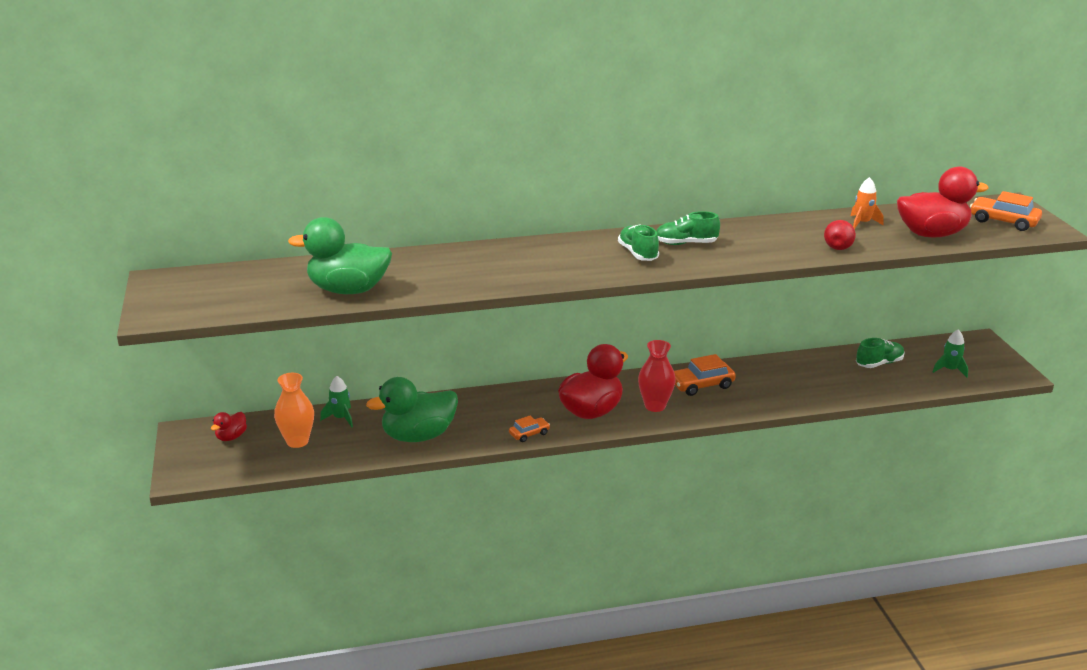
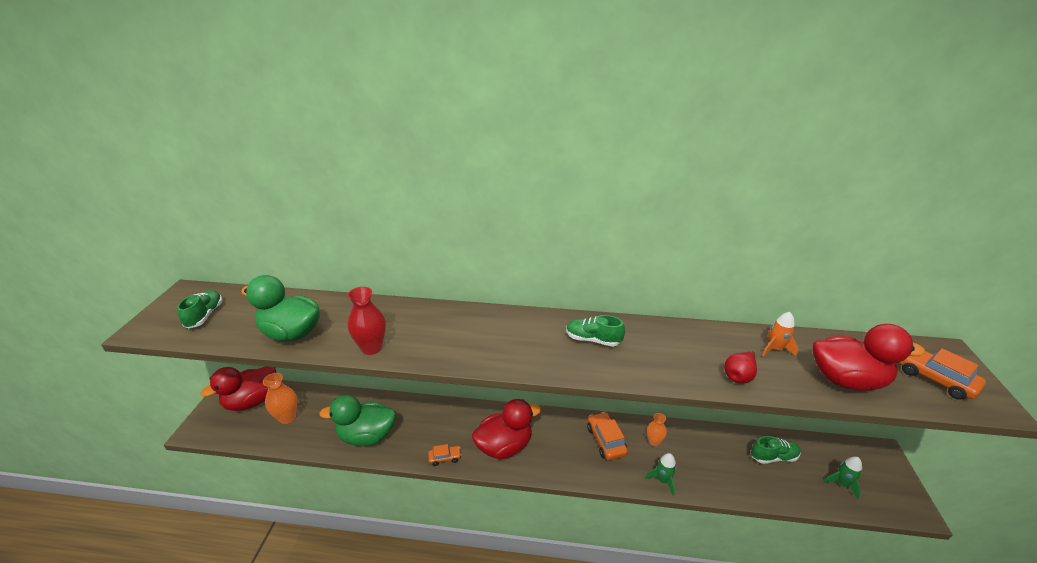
camera: 20 degrees right, 5 degrees up
red duck [211,412,247,441] -> red duck [201,366,276,411], size x2.13
green rocket [320,376,353,427] -> green rocket moved to [645,453,676,496]
green shoe [618,224,659,261] -> green shoe moved to [177,290,223,329]
red vase [638,340,676,412] -> red vase moved to [348,287,386,355]
orange car [674,354,736,396] -> orange car turned 75 degrees clockwise [587,412,628,460]
none -> orange vase [647,413,667,446]

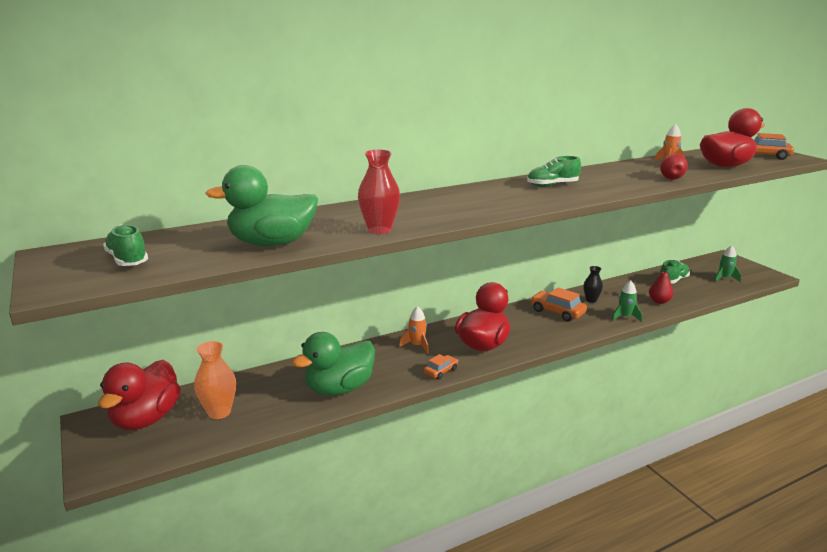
camera: 35 degrees left, 10 degrees down
orange vase [647,413,667,446] -> black vase [583,266,603,303]
none -> orange rocket [399,306,429,354]
none -> red pear [649,267,673,304]

